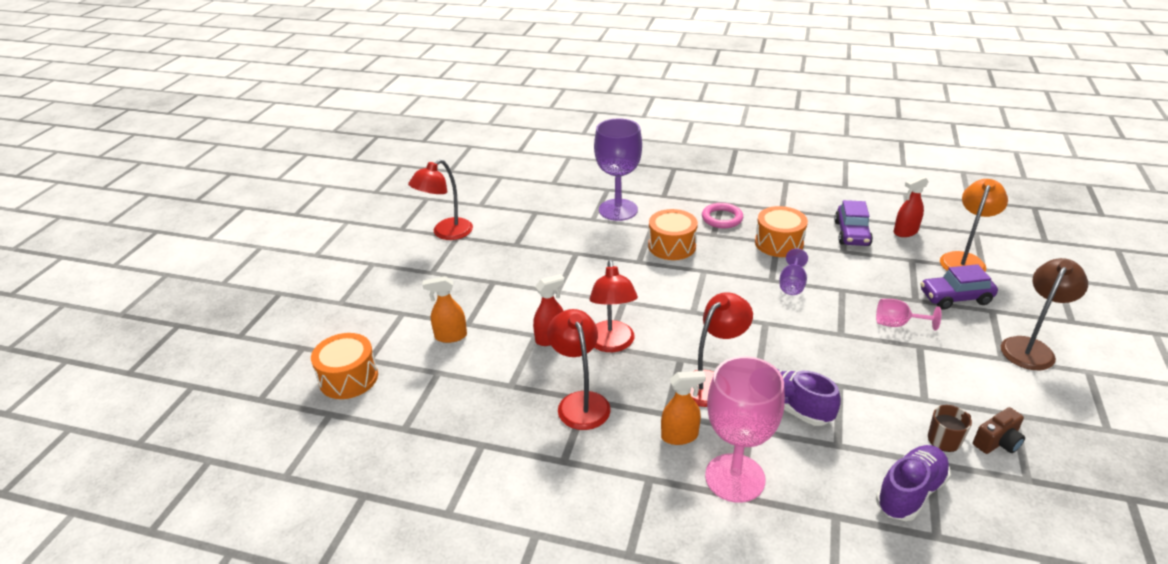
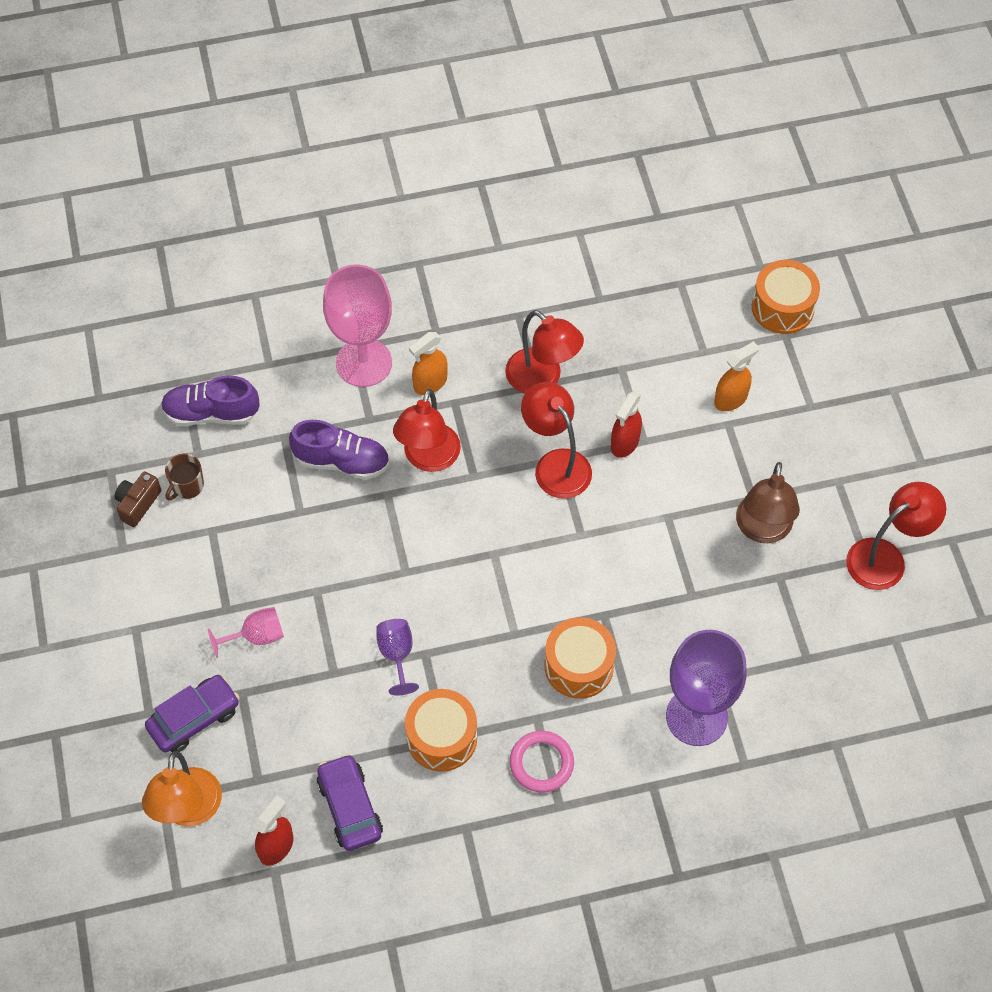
camera: 150 degrees right, 25 degrees up
red lamp [408,159,473,240] -> red lamp turned 45 degrees clockwise [846,482,946,590]
purple shoe [876,445,951,521] -> purple shoe turned 75 degrees clockwise [161,375,260,426]
brown lamp [1001,258,1088,370] -> brown lamp moved to [736,462,800,543]

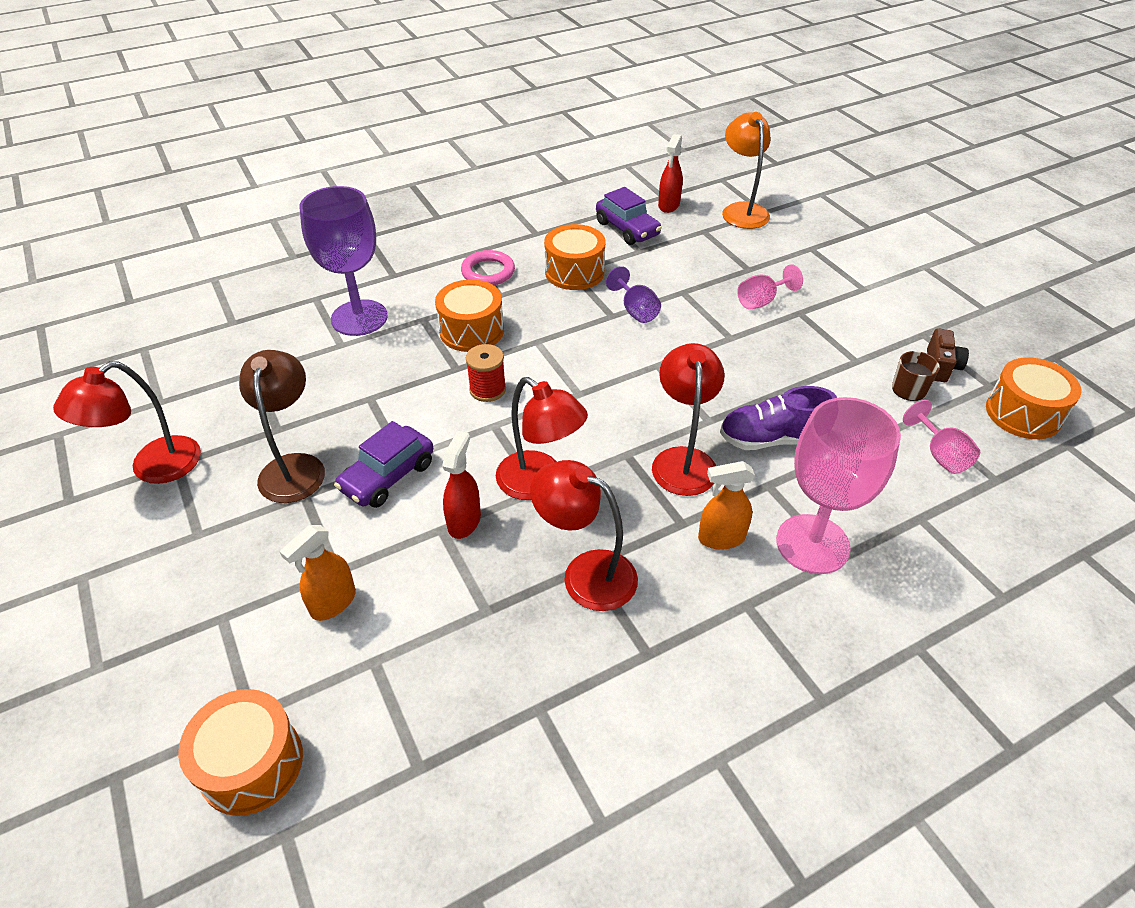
camera: 165 degrees right, 15 degrees down
purple car [145,675,240,753] -> purple car moved to [334,421,433,508]
purple shoe [161,375,260,426] -> pink goblet [903,400,980,474]
orange spray bottle [409,332,448,395] -> orange spray bottle turned 135 degrees counterclockwise [698,461,755,550]
none -> red spool [466,344,506,402]
none -> orange drum [986,357,1081,439]

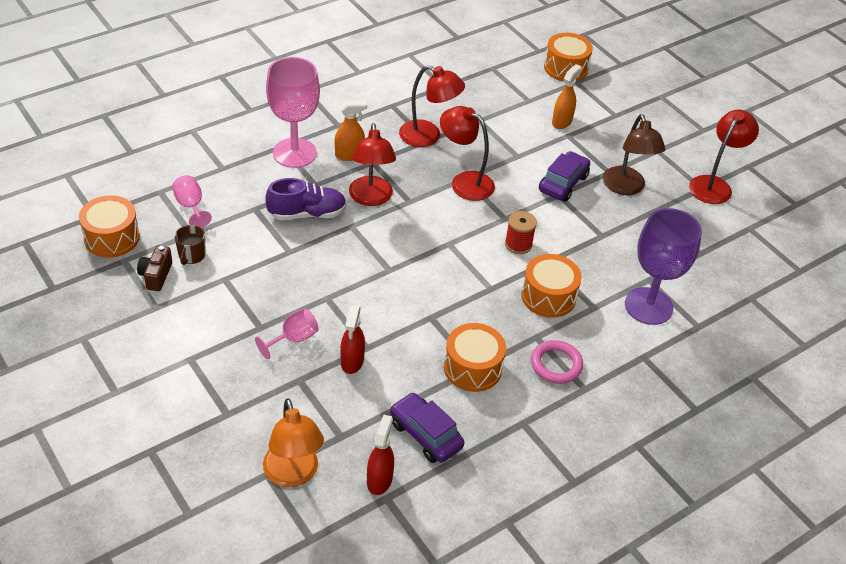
camera: 170 degrees right, 0 degrees up
red spray bottle [442,431,481,539] -> red spray bottle moved to [340,306,365,374]
purple goblet [606,266,661,323] -> none

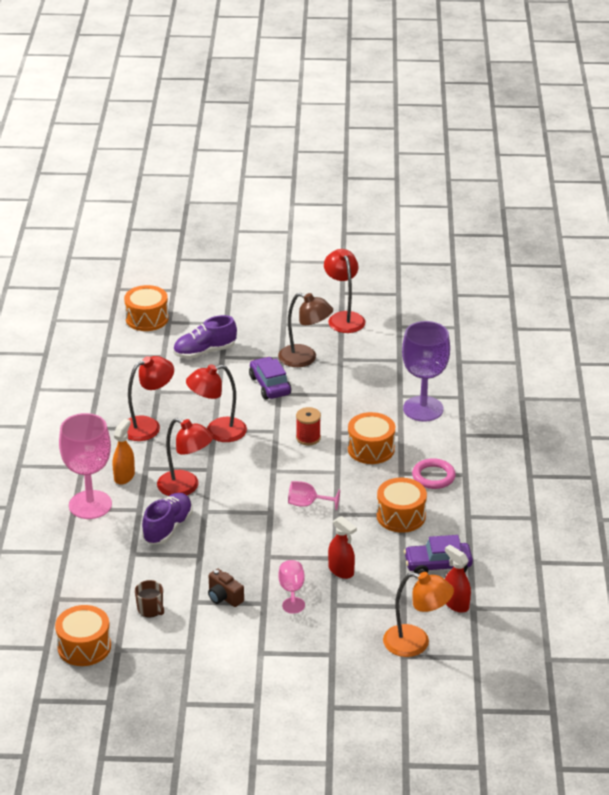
camera: 50 degrees left, 10 degrees down
brown camera [137,245,172,291] -> brown camera moved to [208,569,244,607]
pink goblet [172,175,212,228] -> pink goblet moved to [288,481,340,510]
orange spray bottle [552,64,582,129] -> purple shoe [173,315,237,359]

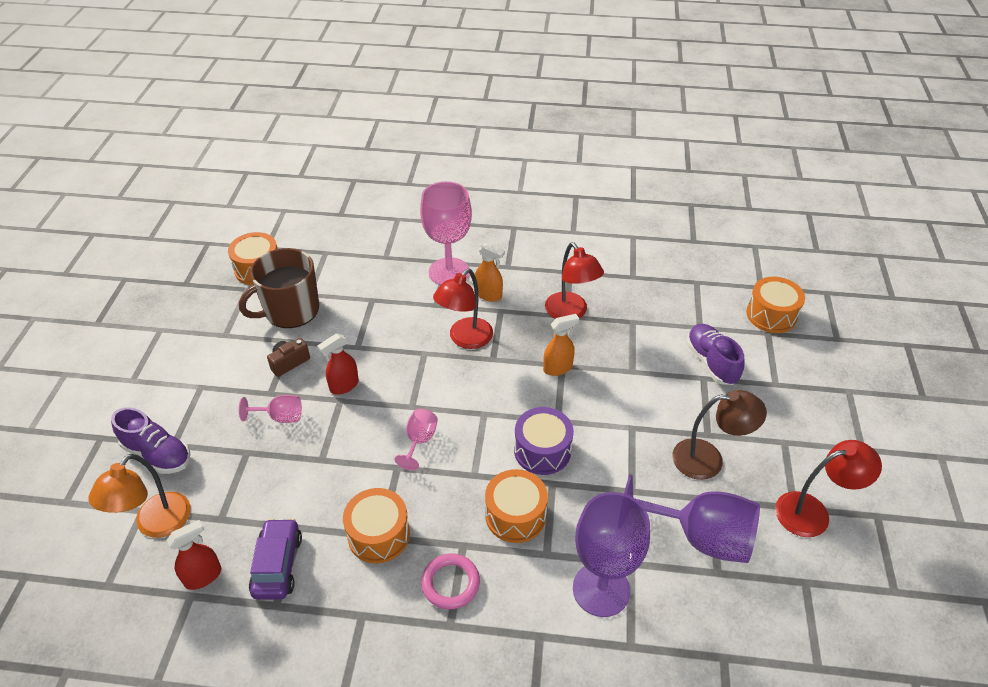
camera: 95 degrees right, 10 degrees up
brown mug [135,580,164,617] -> brown mug [239,248,319,328], size x2.26
purple shoe [142,493,193,544] -> purple shoe moved to [111,407,190,474]
red lamp [186,364,247,442] -> orange spray bottle [543,314,579,376]
purple car [249,357,291,400] -> none
brown lamp [278,293,333,367] -> brown lamp turned 120 degrees counterclockwise [672,390,767,480]
red spool [296,407,321,445] -> purple drum [514,407,574,475]
red spray bottle [328,516,357,579] -> red spray bottle moved to [317,333,359,395]
none -> purple goblet [624,474,760,563]

